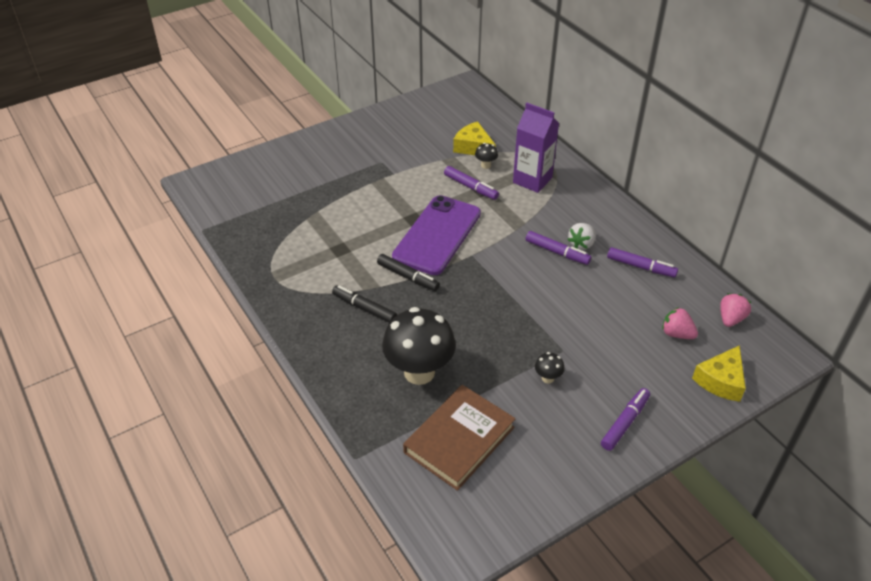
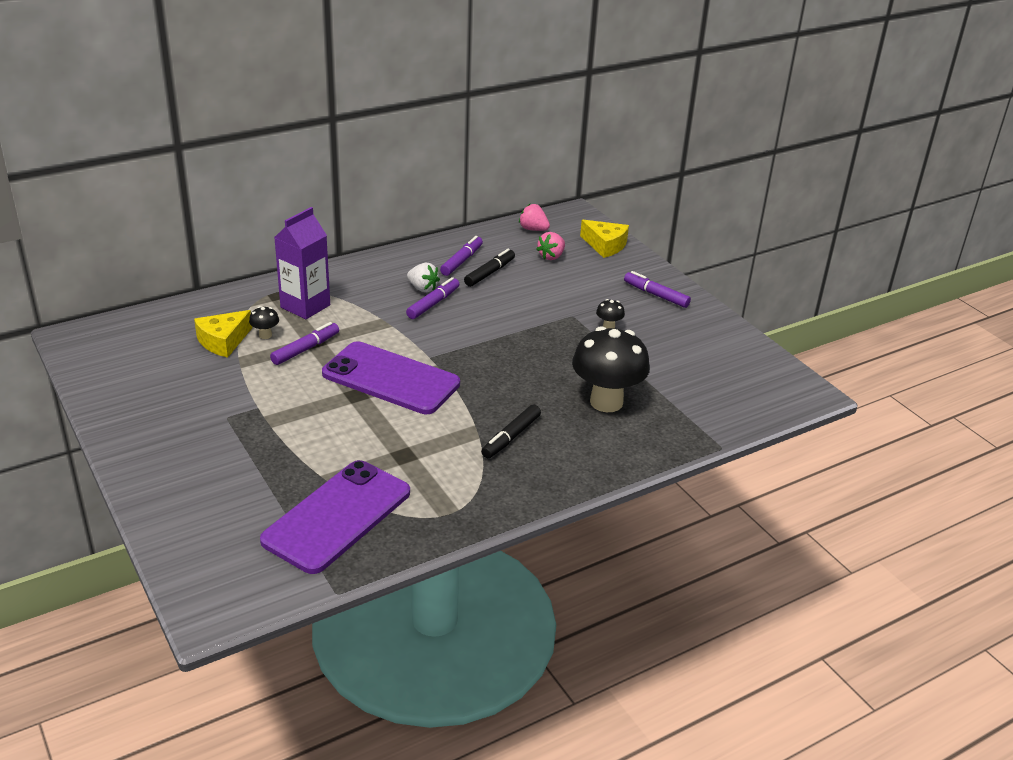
camera: 90 degrees left, 10 degrees down
black marker [377,254,440,291] -> black marker moved to [464,249,515,287]
brown book [403,385,516,491] -> none
none -> purple phone [260,460,410,574]

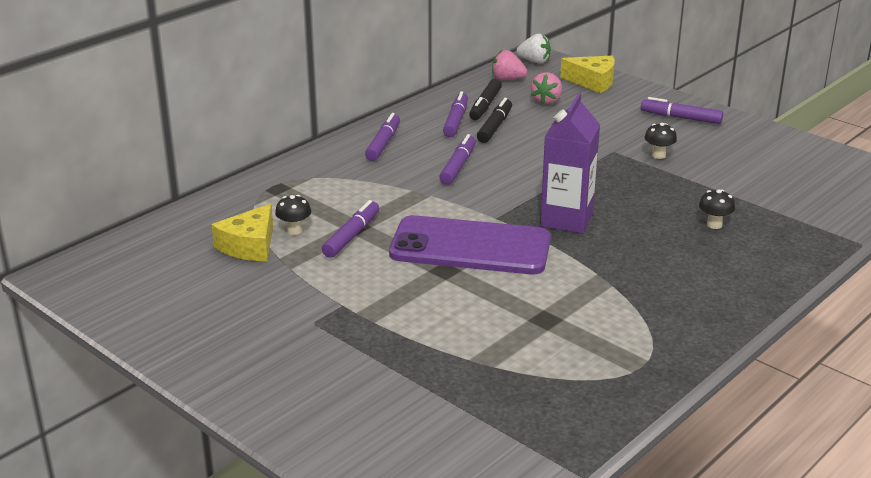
camera: 15 degrees left, 5 degrees down
purple phone [260,460,410,574] -> none
purple carton [274,207,330,319] -> purple carton moved to [540,93,600,234]
white strawberry [407,262,440,292] -> white strawberry moved to [516,34,551,64]
black marker [481,404,541,458] -> black marker moved to [469,79,502,120]
black mushroom [572,326,650,412] -> black mushroom [699,189,735,229], size x0.41
none -> purple marker [365,113,400,161]

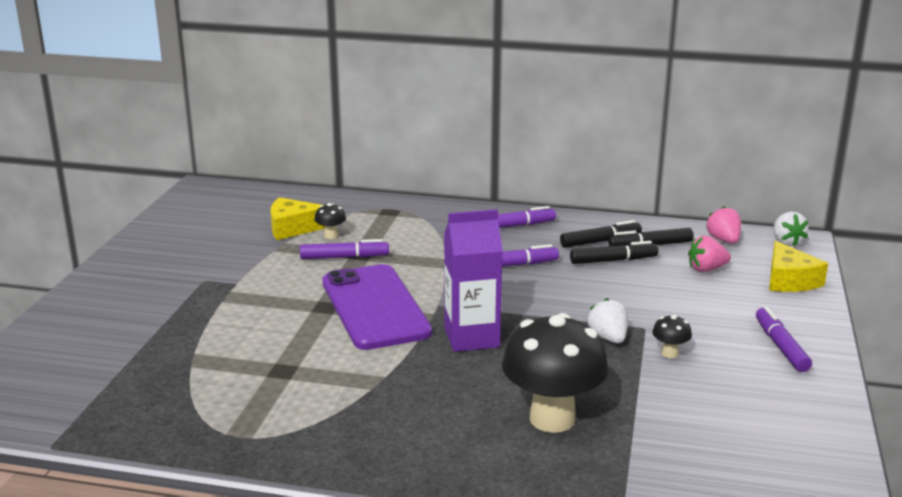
camera: 60 degrees right, 5 degrees down
purple marker [443,91,468,137] -> black marker [560,220,642,248]
black mushroom [699,189,735,229] -> black mushroom [502,313,609,433], size x2.44
none -> white strawberry [587,298,628,343]

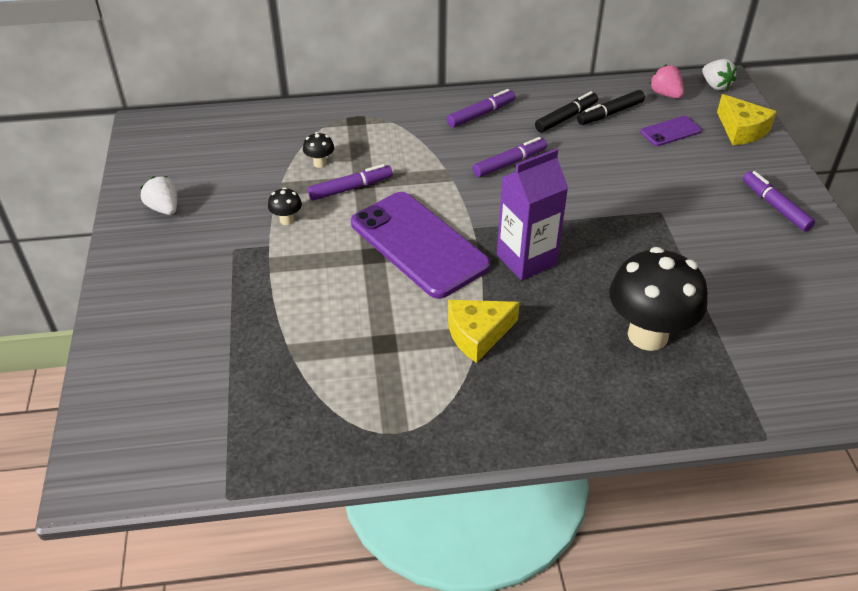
camera: 20 degrees left, 20 degrees up
yellow cheese [270,197,325,240] -> yellow cheese moved to [448,300,520,363]
black marker [570,241,658,264] -> none
white strawberry [587,298,628,343] -> white strawberry moved to [140,176,177,215]
black mushroom [652,315,692,358] -> black mushroom moved to [268,187,302,225]
pink strawberry [688,236,731,272] -> purple phone [641,116,702,146]

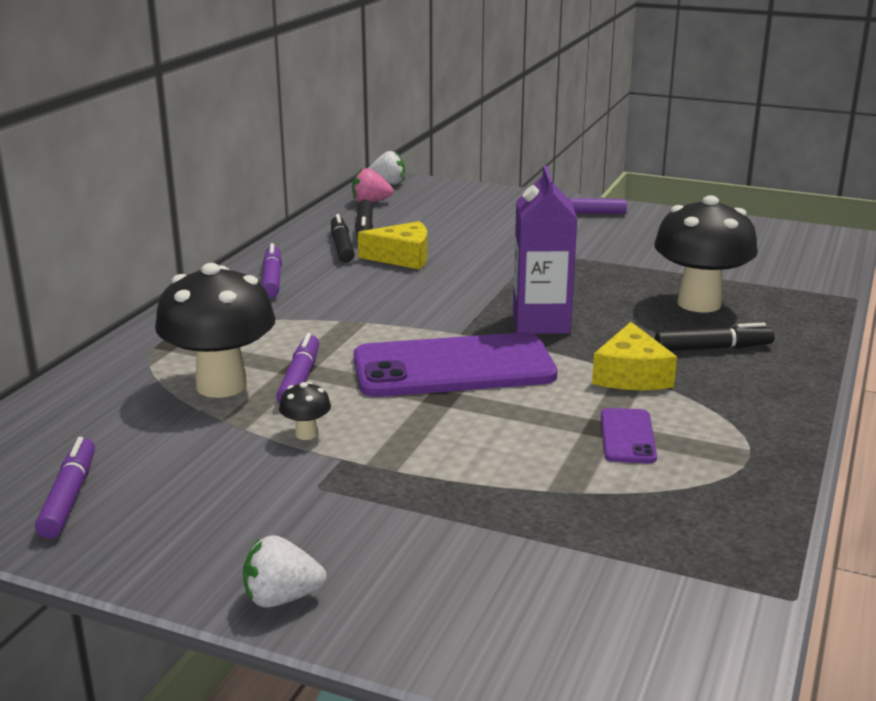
camera: 60 degrees left, 20 degrees down
white strawberry [140,176,177,215] -> white strawberry moved to [243,535,326,608]
black mushroom [303,132,334,168] -> black mushroom [155,263,276,398], size x2.44
purple marker [473,137,547,177] -> purple marker moved to [35,437,95,539]
purple phone [641,116,702,146] -> purple phone moved to [601,408,657,463]
yellow cheese [717,94,777,145] -> yellow cheese moved to [358,221,427,270]
none -> black marker [655,323,775,351]

